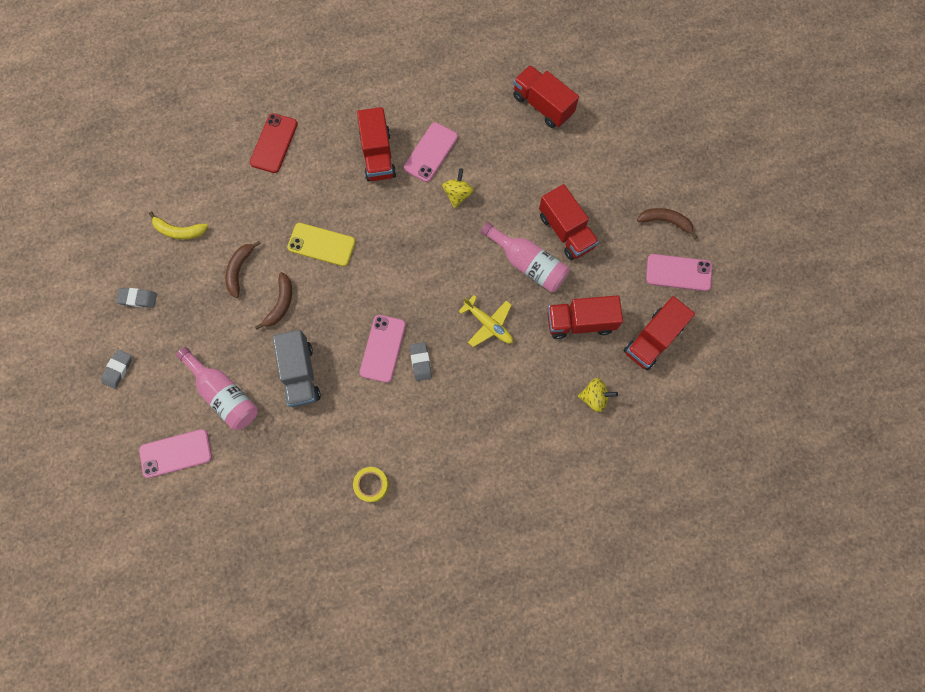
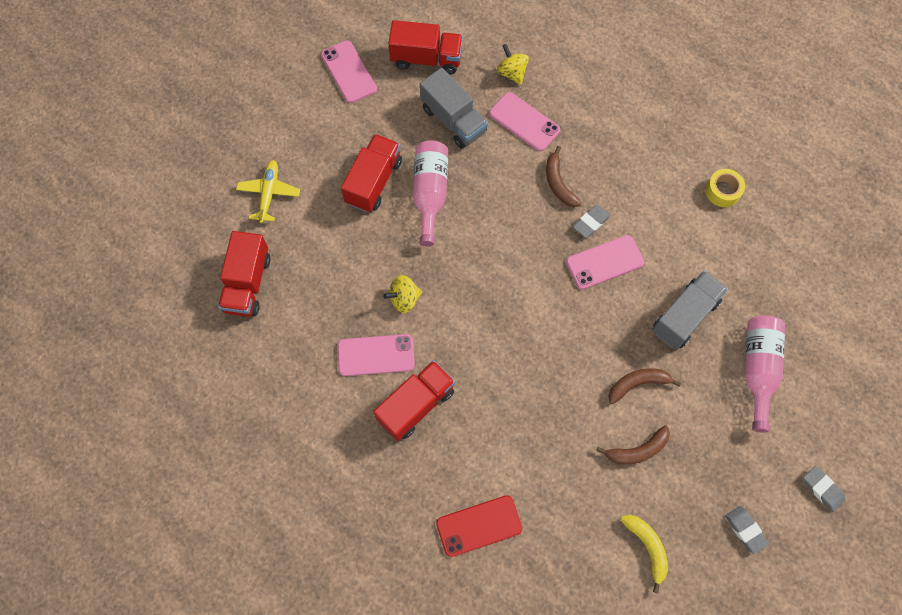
camera: 125 degrees left, 5 degrees down
grey eraser [101,349,132,389] -> grey eraser turned 60 degrees clockwise [803,466,845,512]
pink phone [139,429,212,478] -> pink phone moved to [489,92,560,151]
yellow phone [287,223,355,266] -> none
yellow plane [458,295,513,347] -> yellow plane moved to [236,160,300,223]
red truck [547,295,623,339] -> grey truck [420,68,488,149]
brown banana [637,208,697,239] -> brown banana moved to [546,146,582,207]

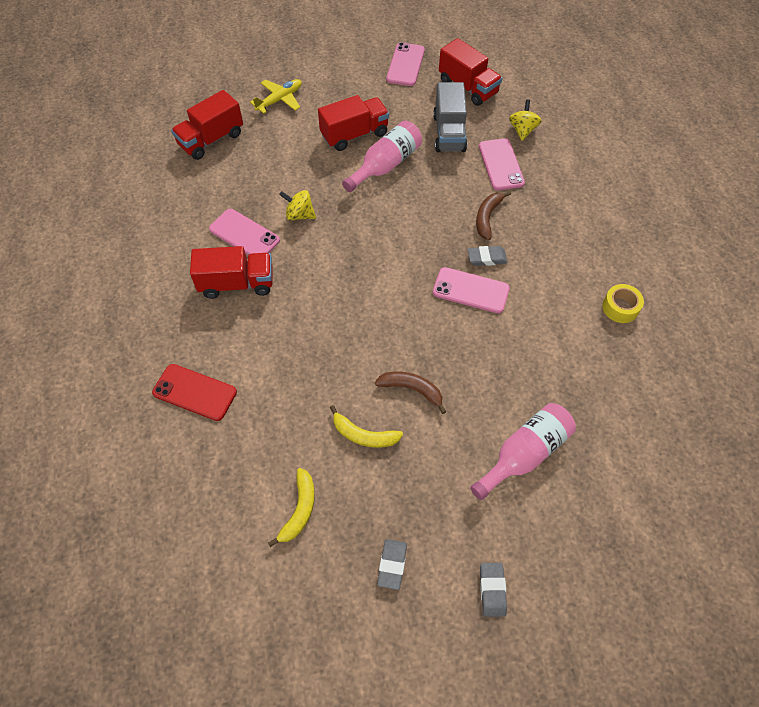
camera: 40 degrees right, 10 degrees down
brown banana [596,425,670,464] -> yellow banana [330,405,403,448]
grey truck [652,271,728,350] -> none

